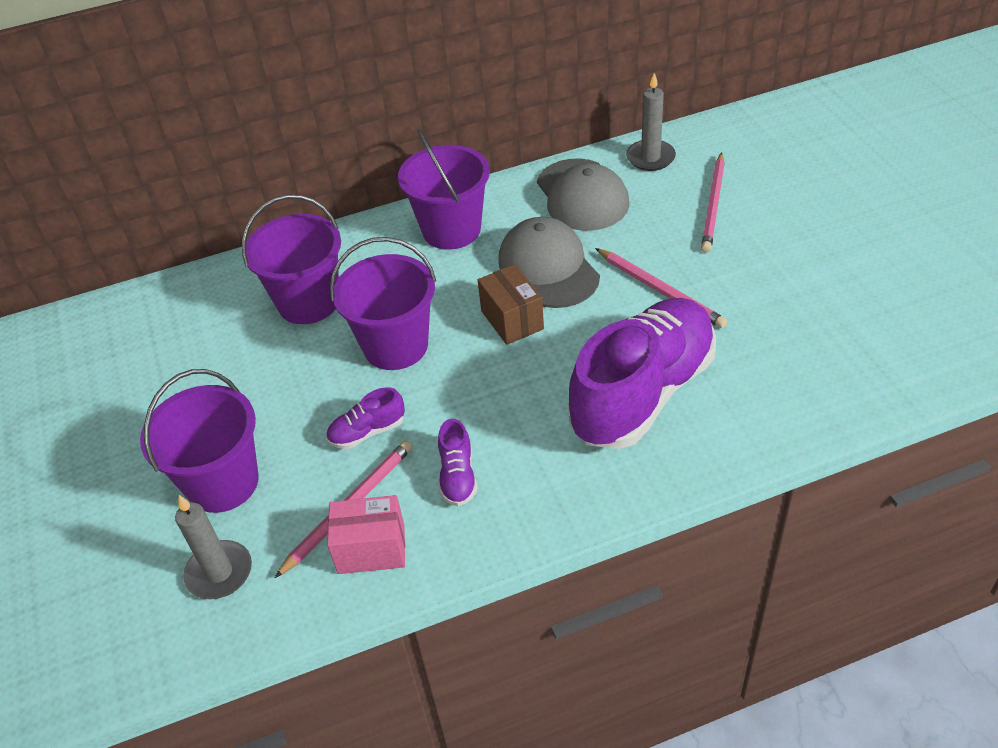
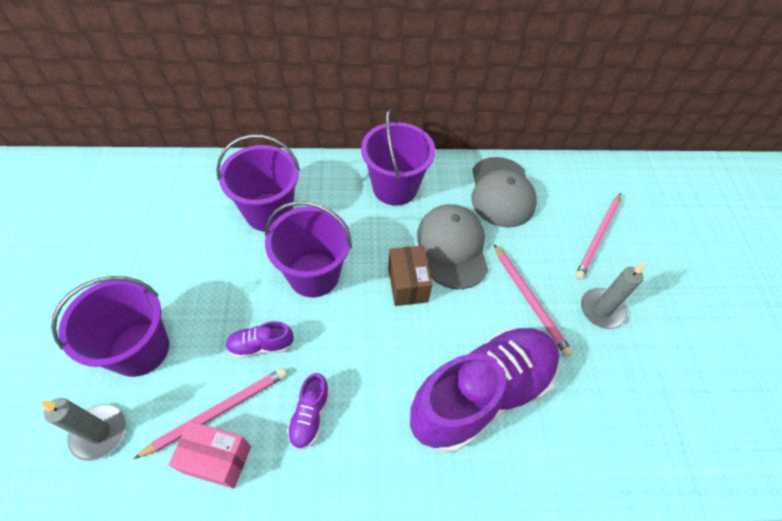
camera: 10 degrees right, 10 degrees up
grey candle [626,73,676,171] -> grey candle moved to [581,263,645,329]

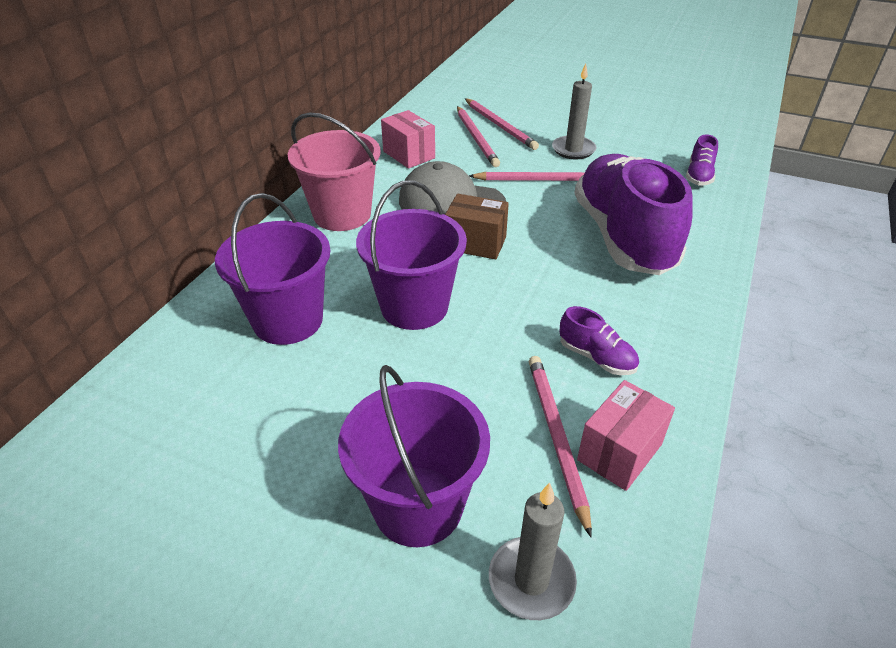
camera: 60 degrees left, 15 degrees down
purple shoe [226,321,294,359] -> purple shoe moved to [686,134,718,185]
purple bucket [361,109,435,206] -> pink bucket [288,112,380,231]
grey cap [471,157,537,228] -> pink box [381,110,435,168]
none -> pink pencil [457,106,500,167]

